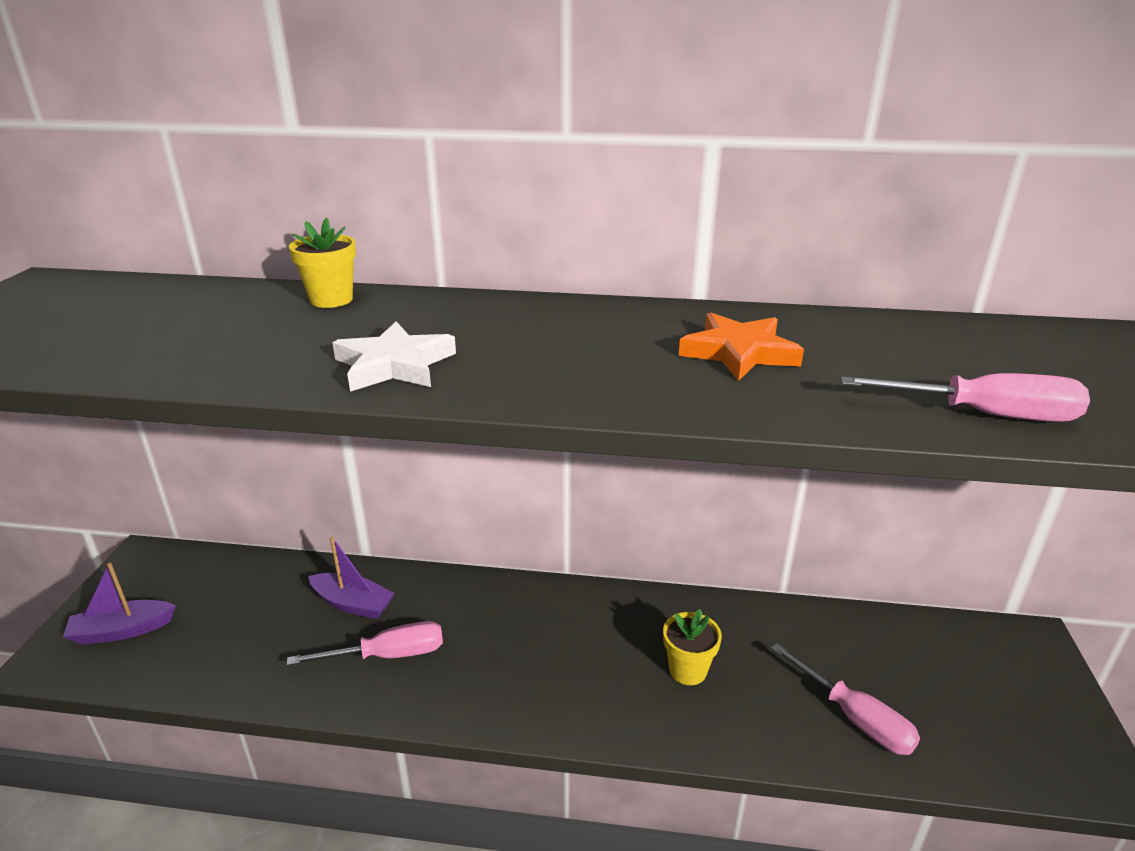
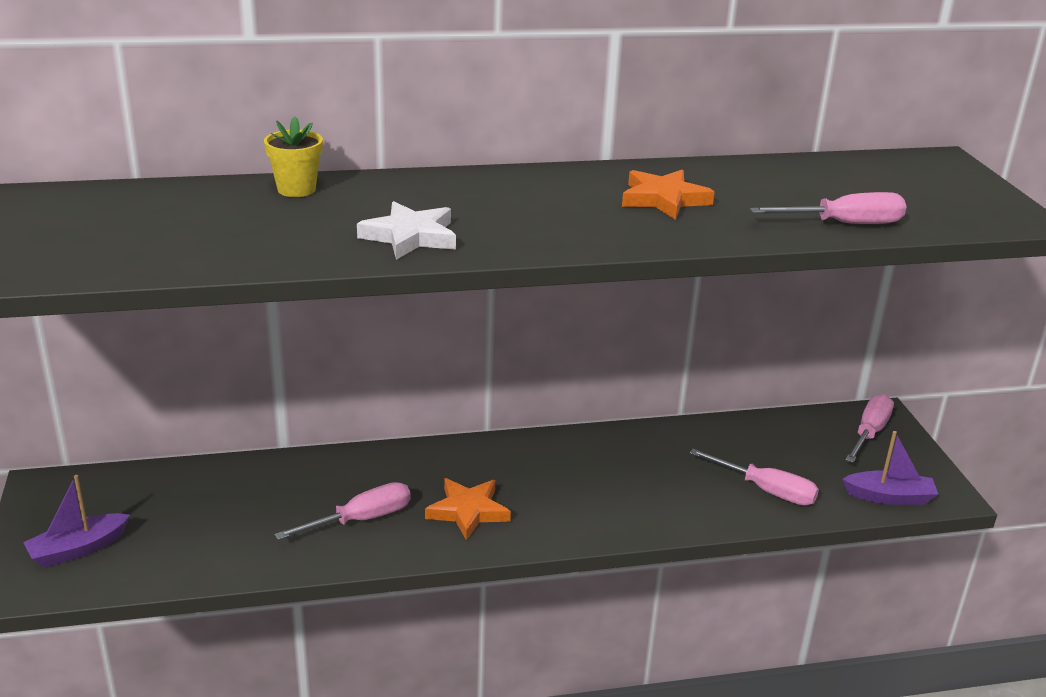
camera: 20 degrees left, 0 degrees up
purple boat [308,536,395,619] -> purple boat moved to [842,431,938,505]
yellow flower pot [663,609,722,685] -> none
none -> orange star [425,478,511,540]
none -> pink screwdriver [845,394,894,463]

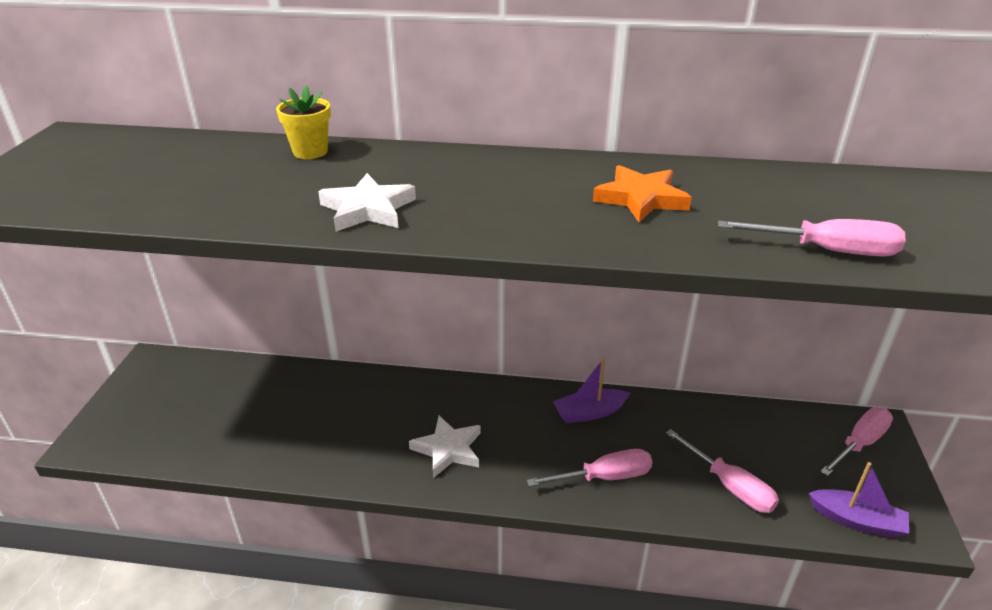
camera: 20 degrees right, 5 degrees up
purple boat [23,475,130,567] -> purple boat moved to [553,358,630,423]
pink screwdriver [275,482,411,540] -> pink screwdriver moved to [527,449,653,487]
orange star [425,478,511,540] -> white star [409,416,481,478]

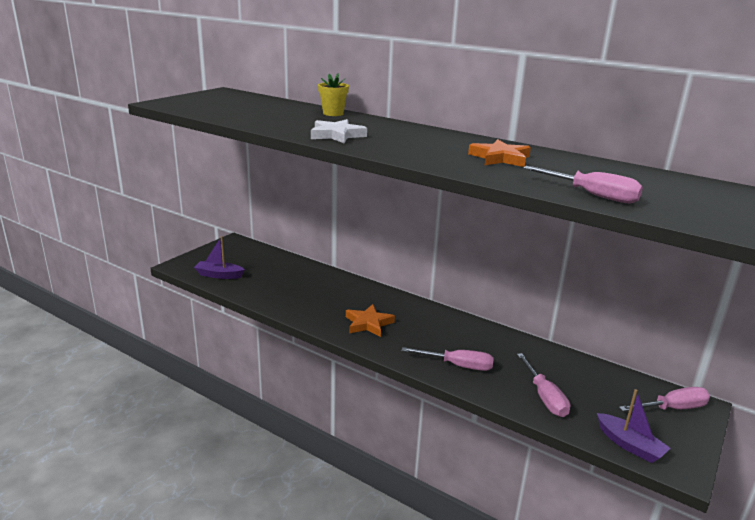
camera: 25 degrees right, 10 degrees down
white star [409,416,481,478] -> orange star [346,304,395,337]
purple boat [553,358,630,423] -> purple boat moved to [194,236,245,279]

